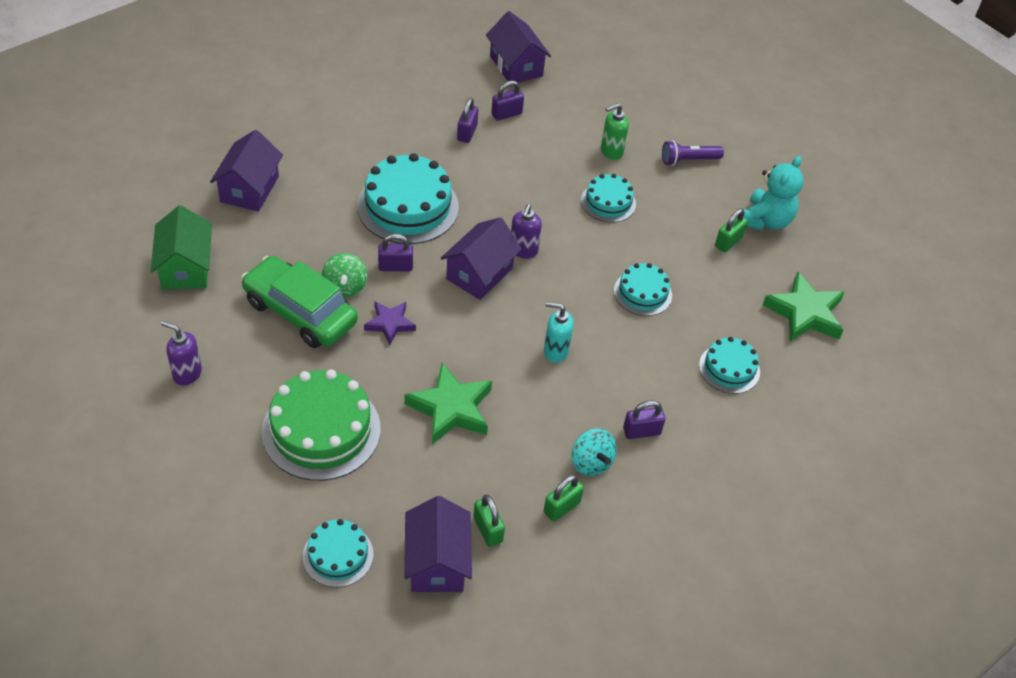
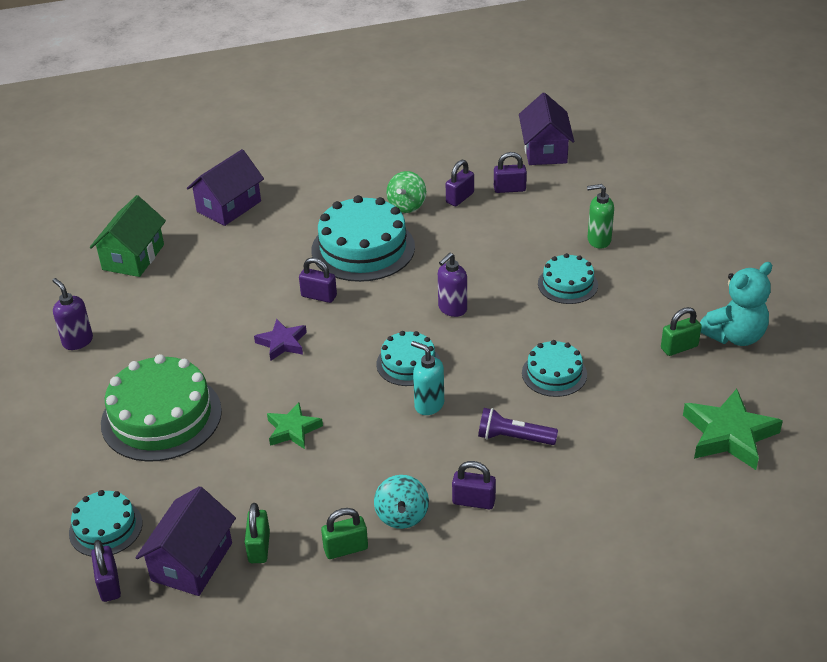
camera: 30 degrees right, 10 degrees down
green car [241,256,358,348] -> none
green spinning top [322,253,367,297] -> green spinning top moved to [387,171,426,213]
green star [404,363,492,444] -> green star [267,402,323,449], size x0.60
purple house [441,217,522,300] -> none
purple flashlight [662,140,724,166] -> purple flashlight moved to [478,408,558,445]
turquoise cake [699,337,760,394] -> turquoise cake moved to [376,331,440,386]
none -> purple padlock [91,540,121,602]

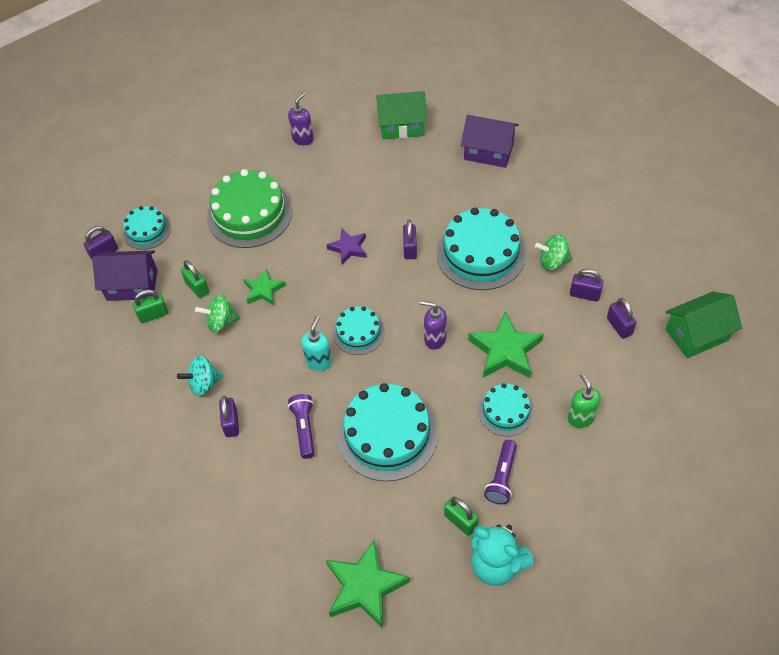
camera: 70 degrees right, 15 degrees up
green padlock [321,508,368,559] -> green padlock moved to [181,260,209,298]
purple house [519,93,574,165] -> green house [665,291,742,358]
turquoise cake [522,340,587,397] -> turquoise cake [338,383,438,481], size x1.80
none -> green spinning top [195,295,241,333]
none -> green star [468,311,544,378]
none -> purple flashlight [484,440,517,504]

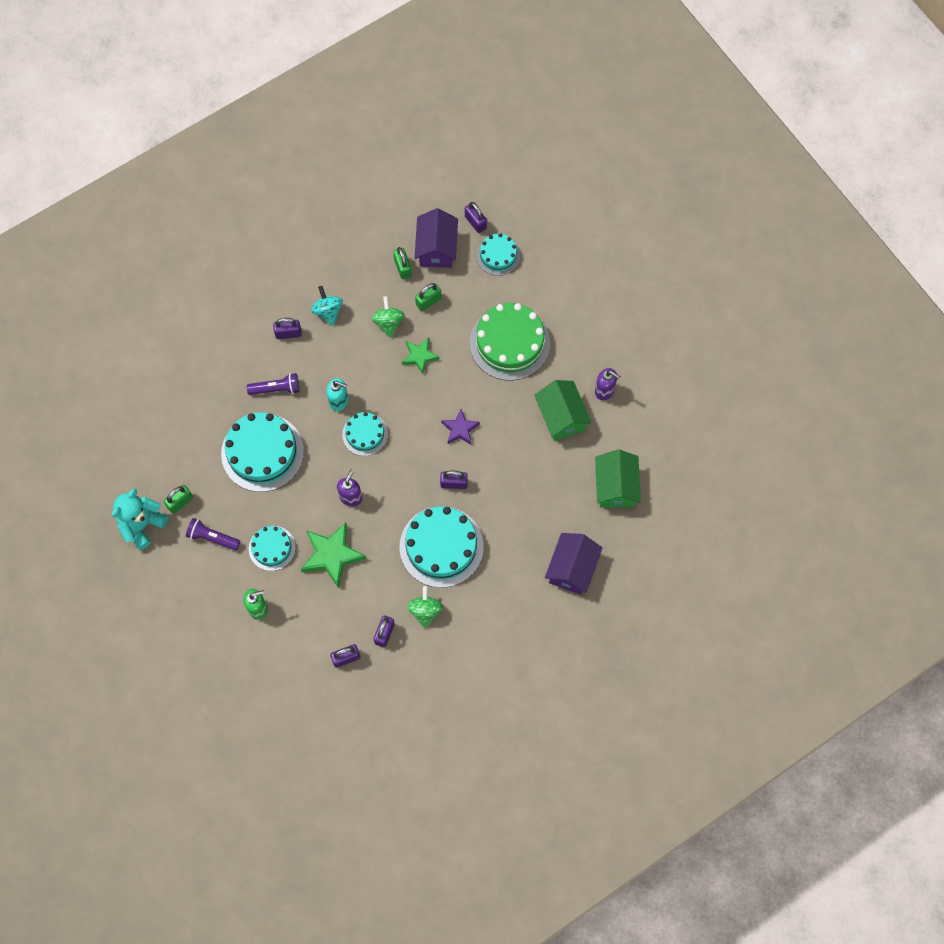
camera: 90 degrees right, 15 degrees up
green star [326,539,410,628] -> none
green house [665,291,742,358] -> green house moved to [534,380,591,441]

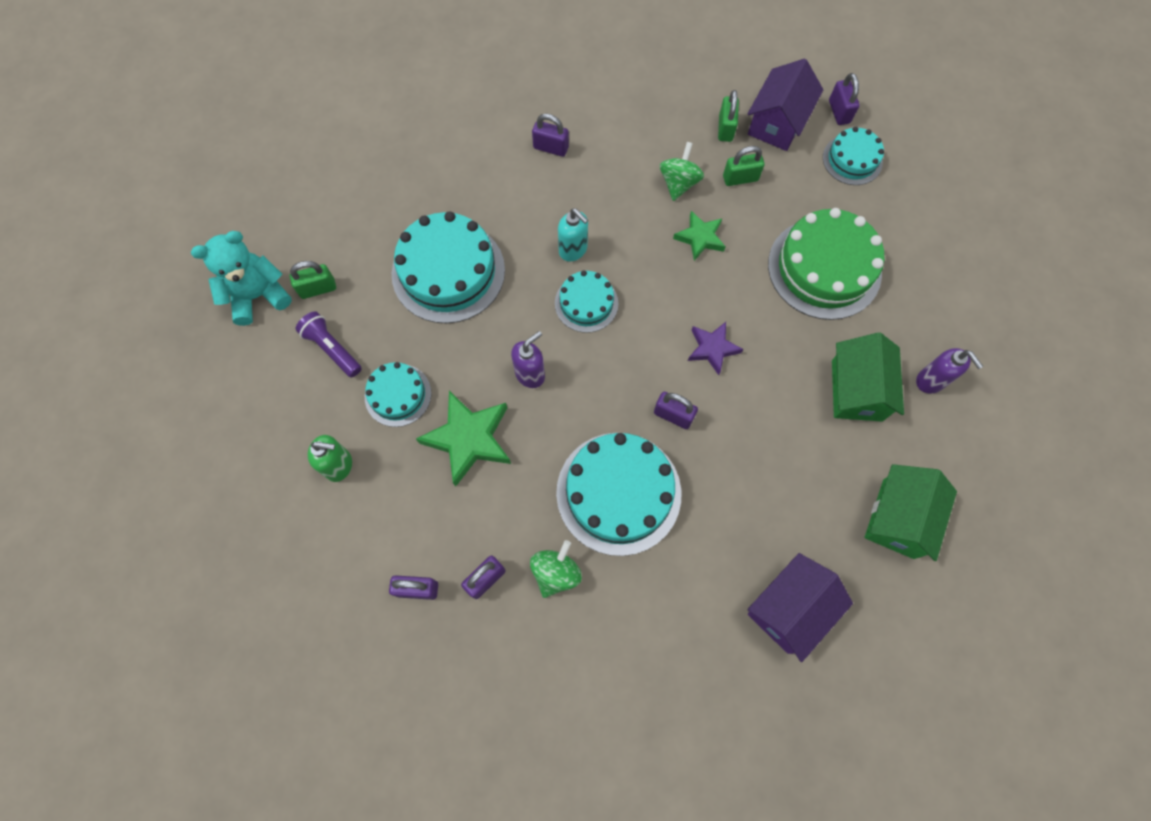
camera: 25 degrees right, 0 degrees up
purple flashlight [247,373,299,395] -> none
turquoise spinning top [311,286,343,326] -> none

